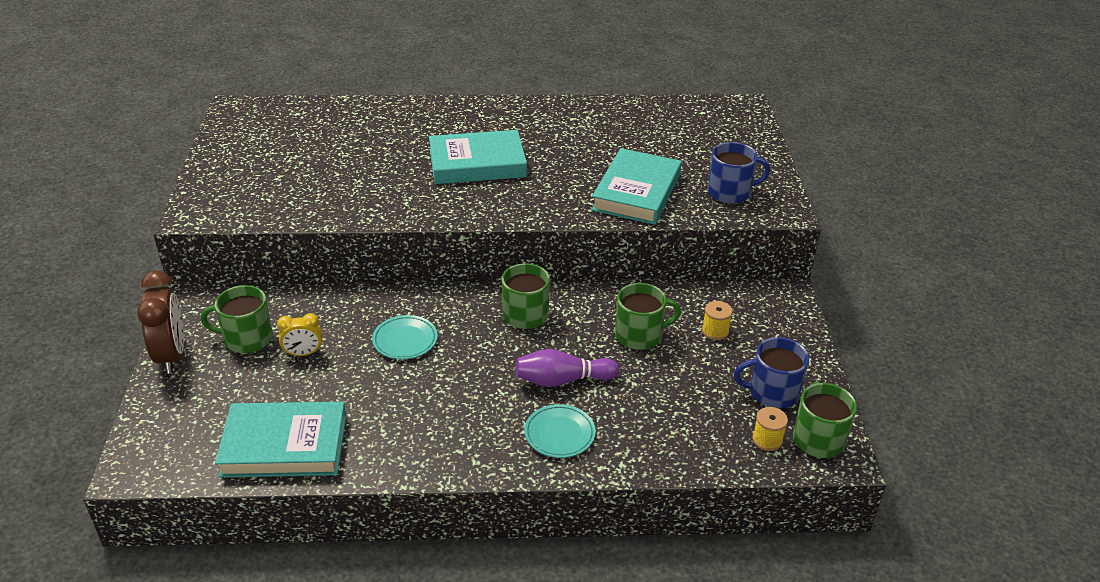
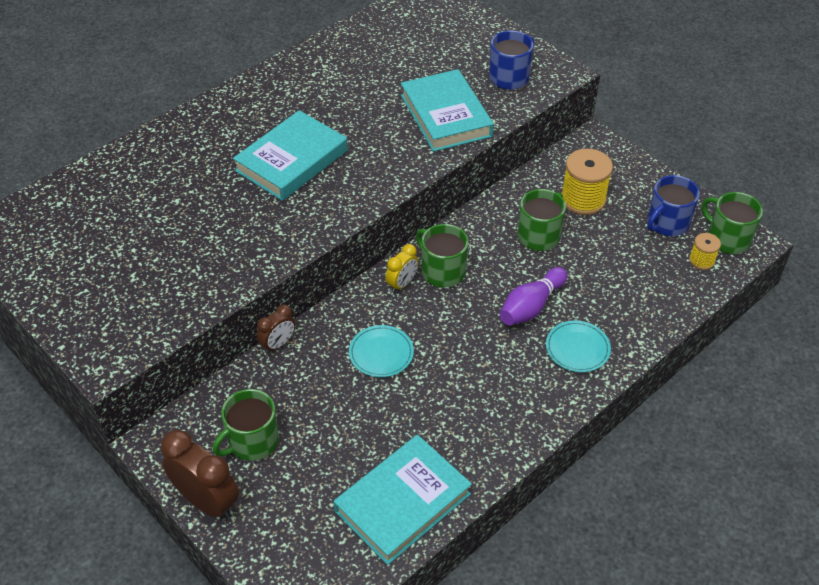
camera: 40 degrees left, 10 degrees up
yellow clock [277,313,322,356] -> yellow clock moved to [385,244,418,293]
yellow spool [702,301,733,340] -> yellow spool [561,149,613,215], size x1.86
none -> brown clock [257,305,296,353]

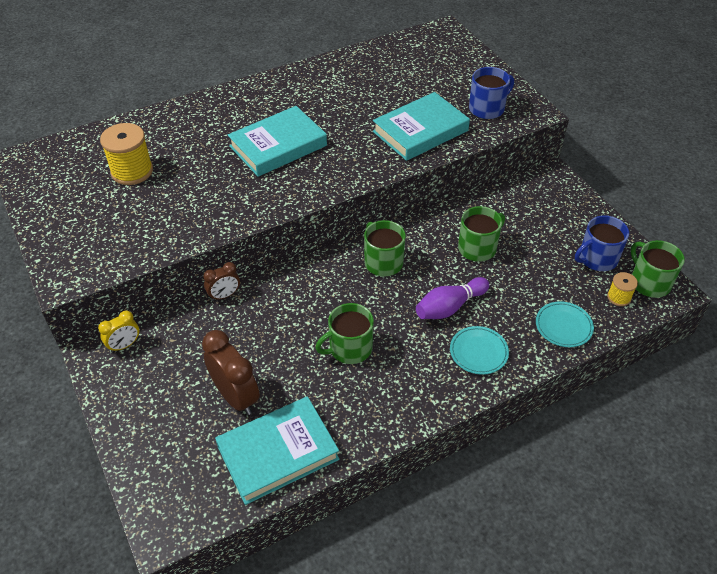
camera: 15 degrees right, 0 degrees up
brown clock [161,430,239,519] -> brown clock moved to [202,330,260,415]
green mug [212,389,279,461] -> green mug moved to [315,303,374,364]
turquoise plate [349,325,414,377] -> turquoise plate moved to [536,301,594,347]
yellow clock [385,244,418,293] -> yellow clock moved to [98,311,139,352]
turquoise book [401,69,494,152] -> turquoise book turned 60 degrees clockwise [373,92,470,161]
yellow spool [561,149,613,215] -> yellow spool moved to [100,123,153,185]

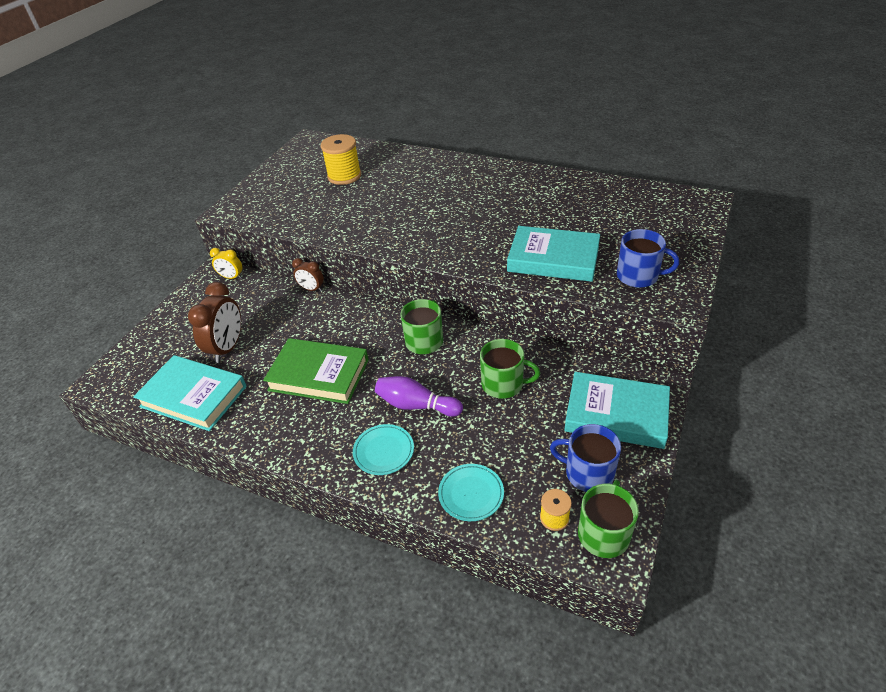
camera: 55 degrees right, 5 degrees down
turquoise book [228,106,327,177] -> turquoise book moved to [564,372,670,449]
green mug [315,303,374,364] -> green book [263,338,369,404]

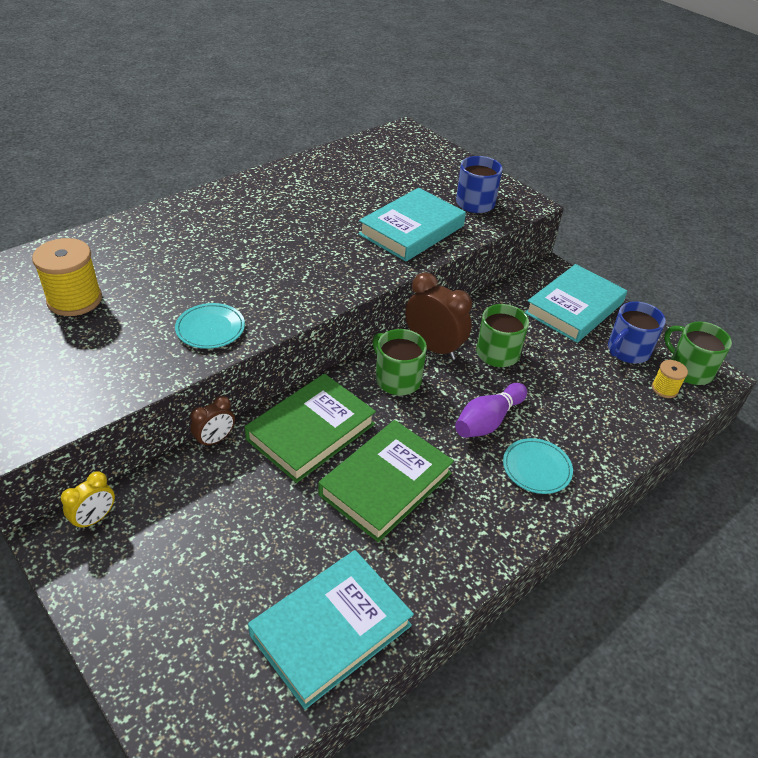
camera: 70 degrees left, 0 degrees up
brown clock [188,282,241,363] -> brown clock moved to [405,272,472,360]
turquoise plate [438,464,504,521] -> turquoise plate moved to [175,303,245,349]
none -> green book [245,374,376,483]

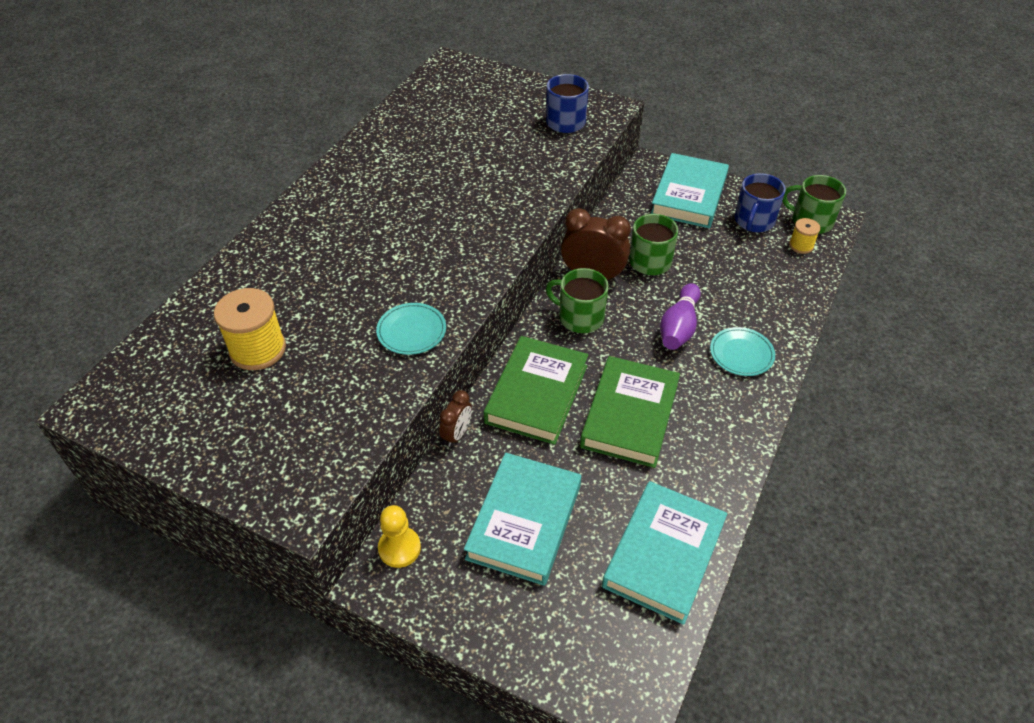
camera: 20 degrees left, 5 degrees up
yellow clock [61,471,115,530] -> yellow pawn [378,505,421,568]
turquoise book [359,188,466,262] -> turquoise book moved to [464,453,581,586]

